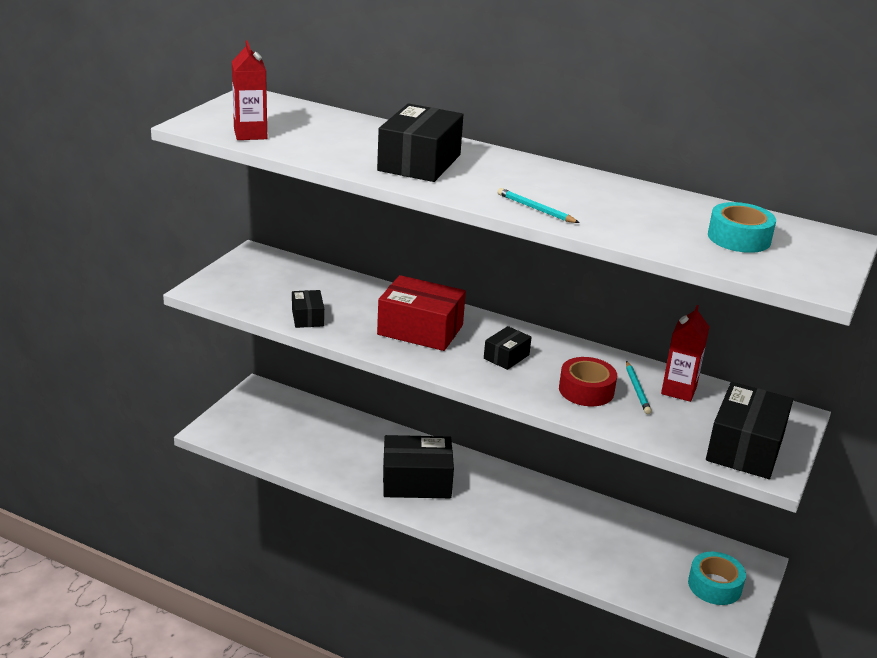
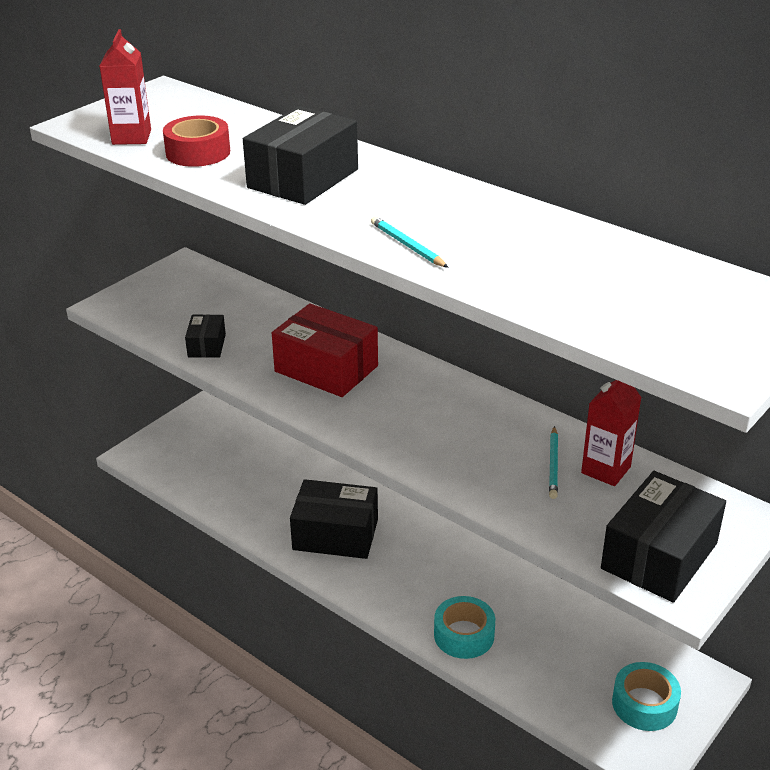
camera: 15 degrees right, 5 degrees up
black box [484,326,532,370] -> none
red tape [559,357,617,406] -> red tape moved to [163,115,230,167]
turquoise tape [708,202,776,253] -> turquoise tape moved to [434,596,495,659]

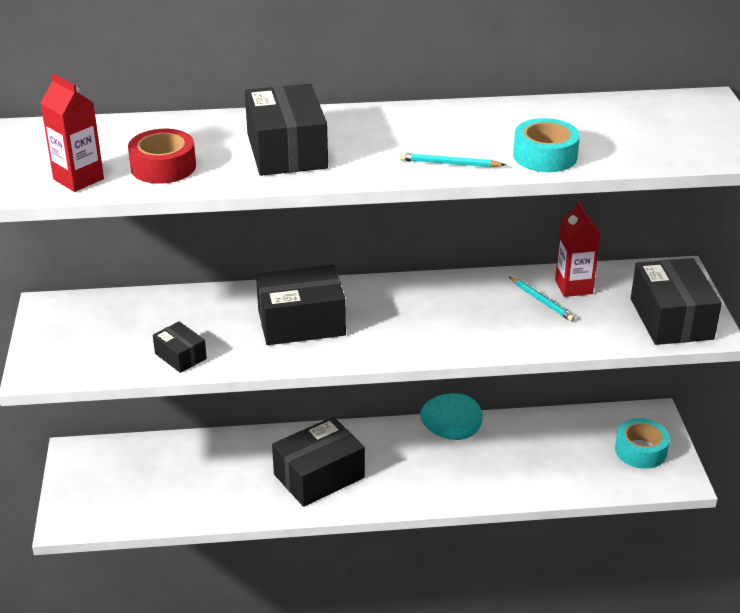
camera: 45 degrees left, 0 degrees up
red box [272,303,378,397] -> black box [256,265,346,345]
turquoise tape [434,596,495,659] -> turquoise tape moved to [513,118,580,172]
none -> turquoise egg [420,393,483,440]

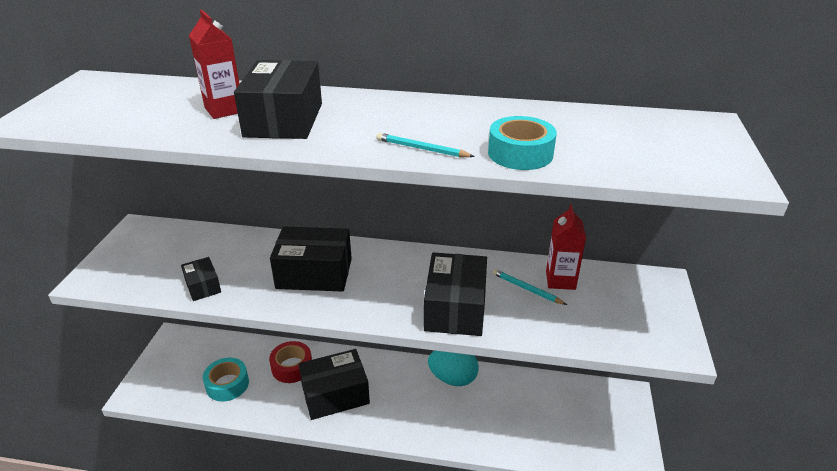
camera: 15 degrees right, 0 degrees up
red carton [40,73,104,192] -> red carton moved to [189,10,240,119]
red tape [128,129,196,184] -> red tape moved to [269,341,312,383]
turquoise pencil [509,277,575,322] -> turquoise pencil turned 150 degrees clockwise [493,269,567,305]
turquoise tape [615,418,670,469] -> turquoise tape moved to [203,358,249,401]
black box [631,258,722,345] -> black box moved to [424,252,487,336]

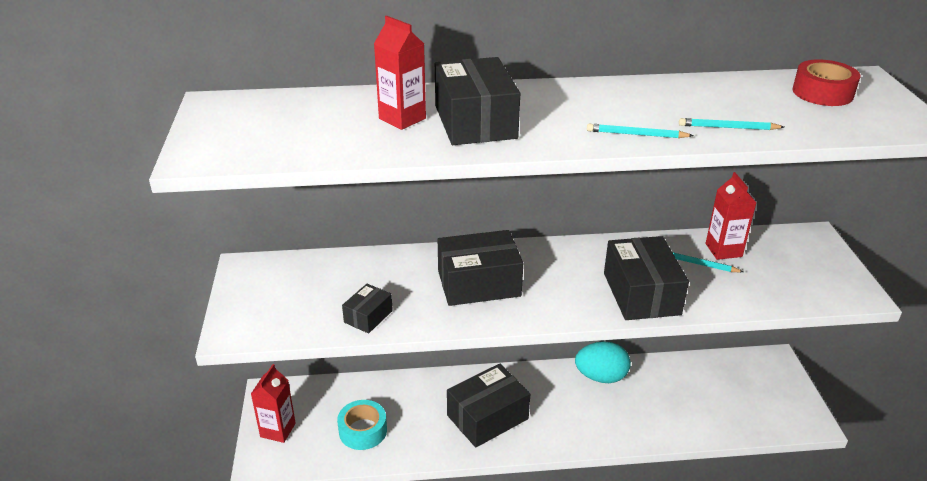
camera: 15 degrees left, 0 degrees up
black box [181,257,221,301] -> black box turned 75 degrees clockwise [342,284,393,333]
red tape [269,341,312,383] -> red tape moved to [792,59,860,106]
turquoise tape [488,116,557,170] -> turquoise pencil [679,118,784,130]
none -> red carton [251,364,296,443]

